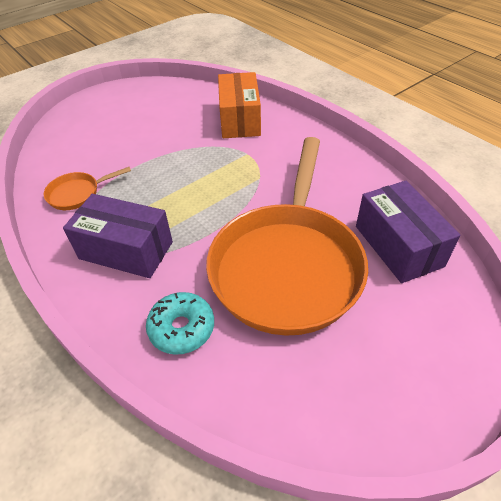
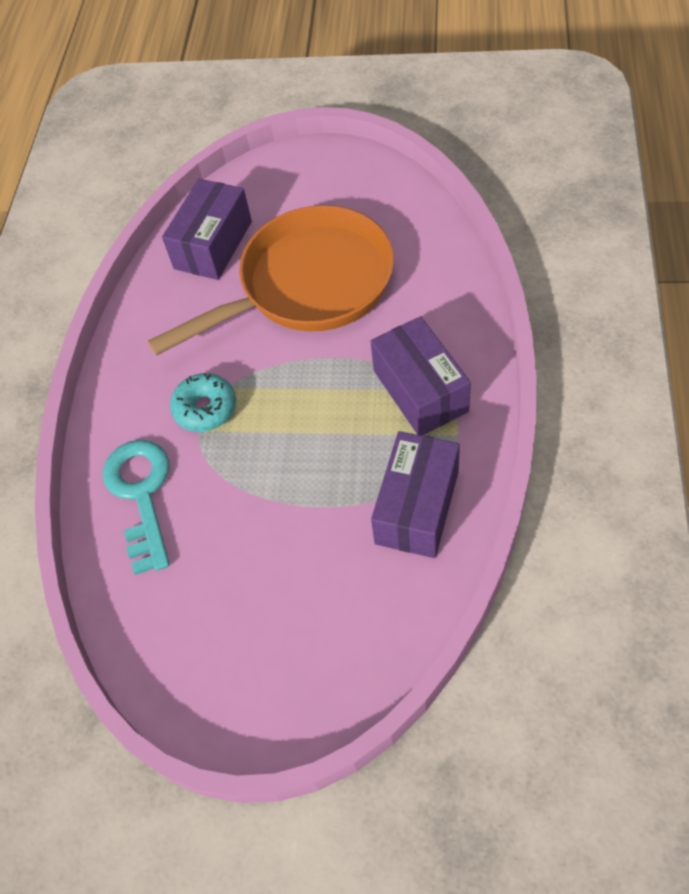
camera: 130 degrees left, 10 degrees up
orange pan [44,167,131,210] -> purple box [371,431,460,558]
turquoise donut [146,292,214,355] -> turquoise donut moved to [170,373,236,432]
orange box [218,72,261,138] -> turquoise key [103,440,170,575]

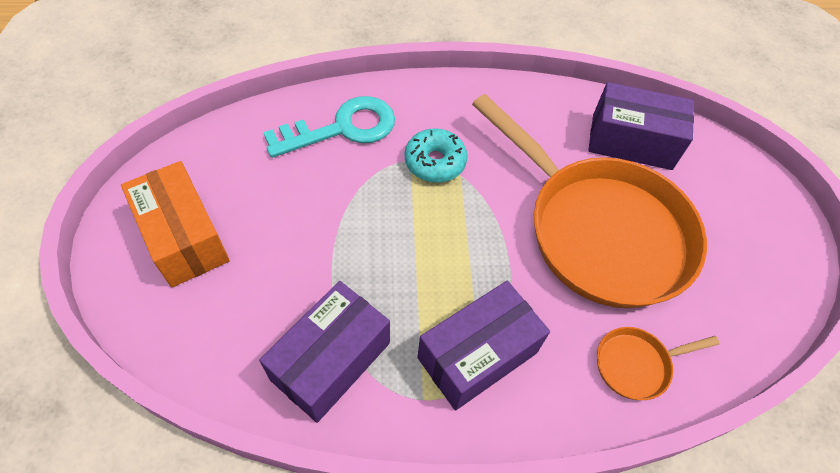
camera: 70 degrees right, 0 degrees up
purple box [371,431,460,558] -> purple box turned 60 degrees counterclockwise [259,281,390,423]
none -> orange box [121,161,230,287]
none -> orange pan [597,327,719,400]

